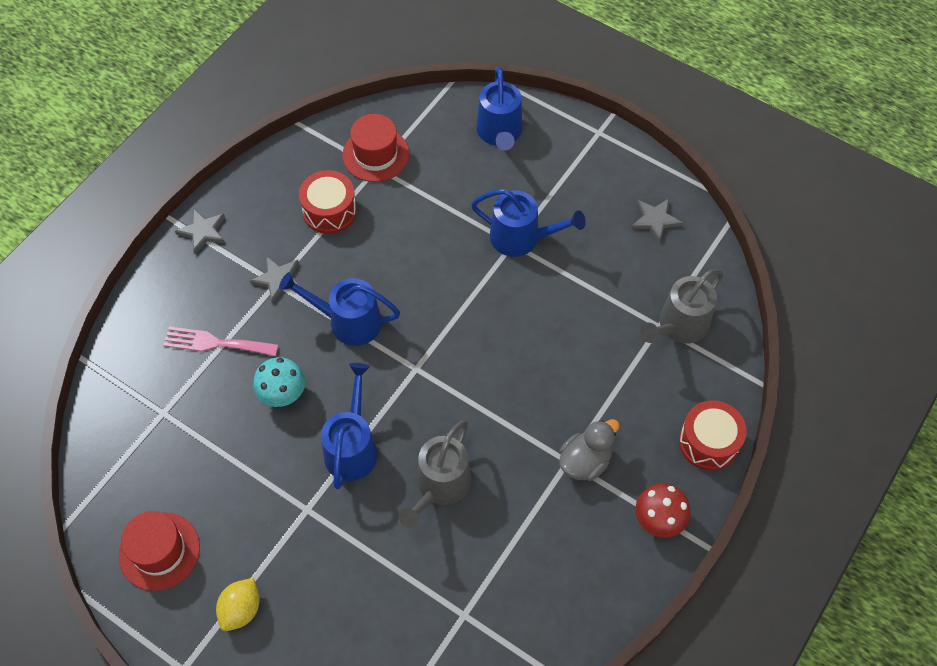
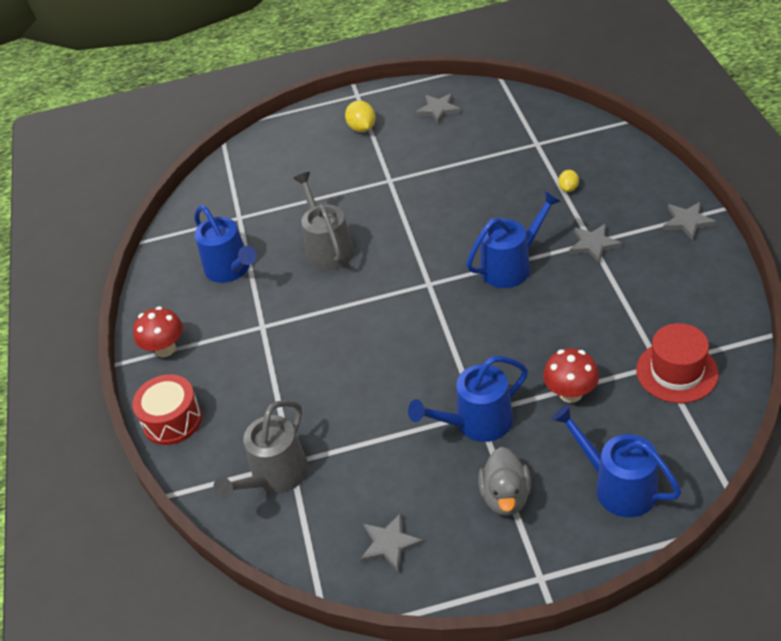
camera: 140 degrees right, 15 degrees down
red hat [119,511,200,591] -> grey star [416,93,461,124]
pink fork [163,327,278,356] -> yellow lemon [558,170,579,192]
turquoise mushroom [253,357,305,407] -> none
red drum [299,170,357,234] -> none
blue watering can [321,363,378,489] -> blue watering can moved to [194,205,257,283]
grey duck [559,419,619,481] -> grey duck moved to [478,447,531,516]
grey watering can [640,269,724,343] -> grey watering can turned 150 degrees counterclockwise [213,400,308,500]
none -> red mushroom [543,348,599,403]

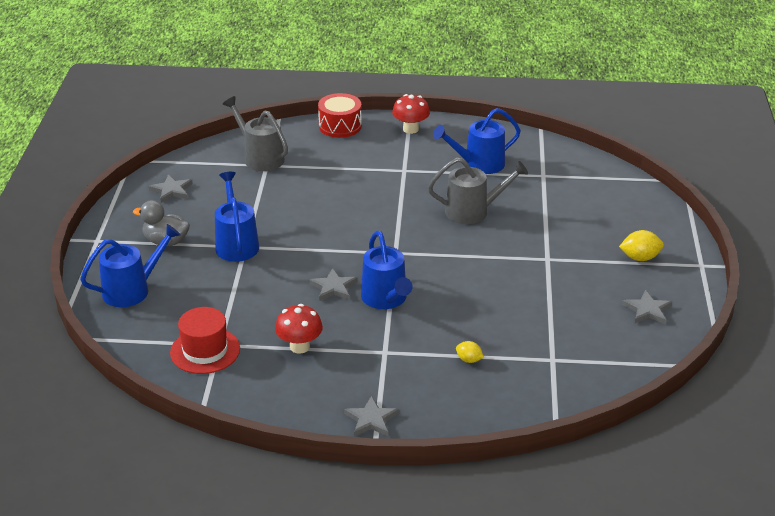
camera: 100 degrees right, 10 degrees down
red mushroom [543,348,599,403] -> red mushroom moved to [275,304,323,354]
grey star [569,223,622,263] -> grey star moved to [309,268,357,301]

